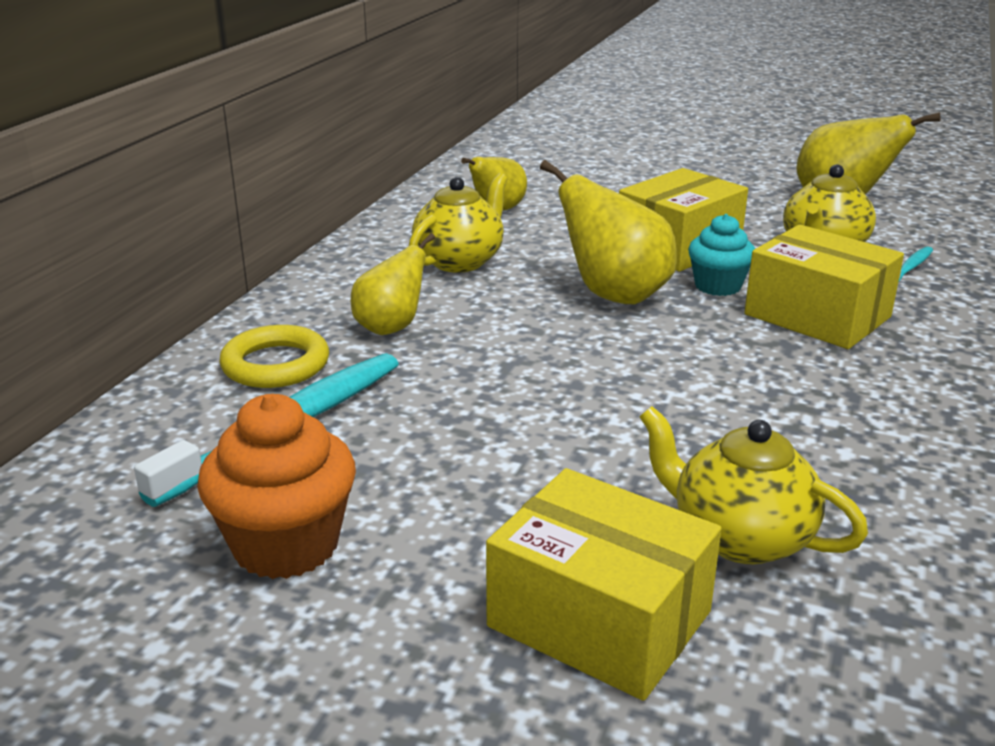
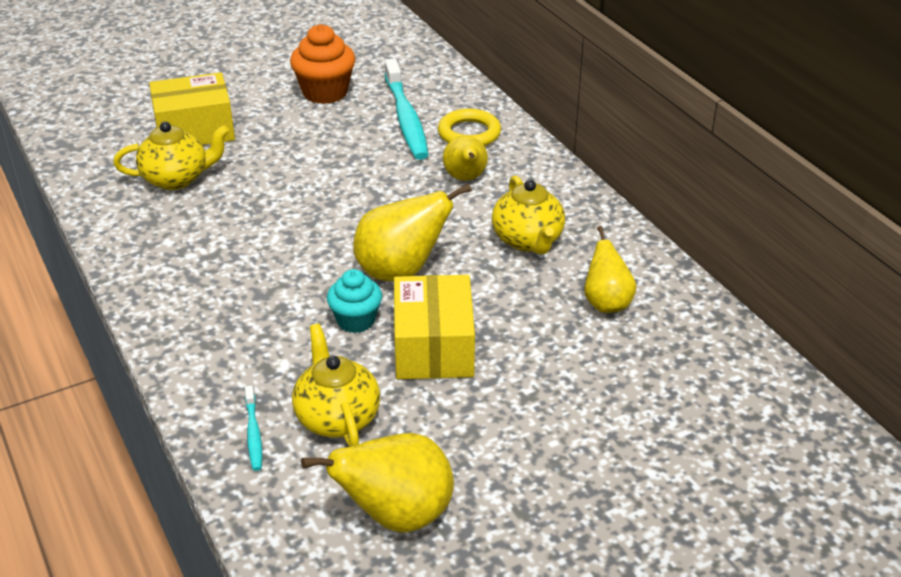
camera: 130 degrees right, 10 degrees up
yellow box [744,224,904,349] -> none

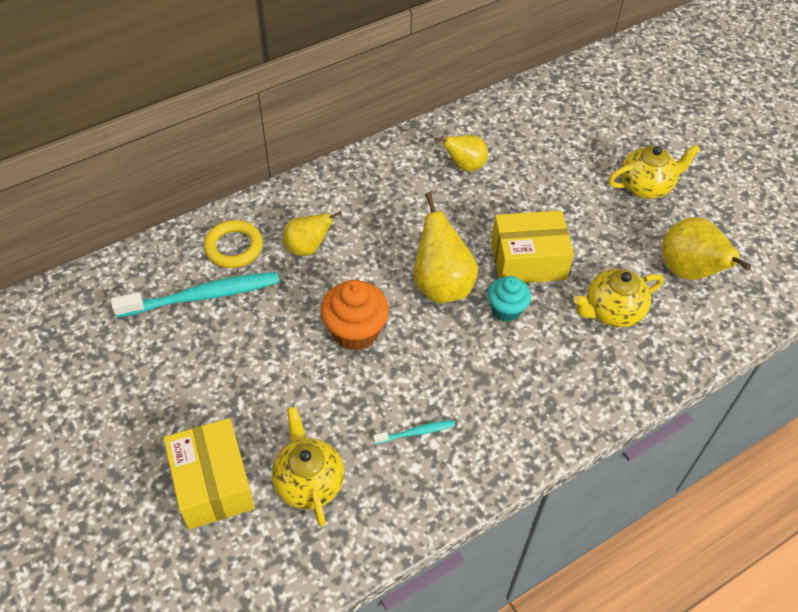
camera: 95 degrees left, 15 degrees up
turquoise toothbrush [245,386,262,471] -> turquoise toothbrush moved to [373,420,455,444]
orange cupcake [290,24,355,104] -> orange cupcake moved to [320,280,389,351]
yellow teapot [492,175,565,255] -> yellow teapot moved to [608,144,701,199]

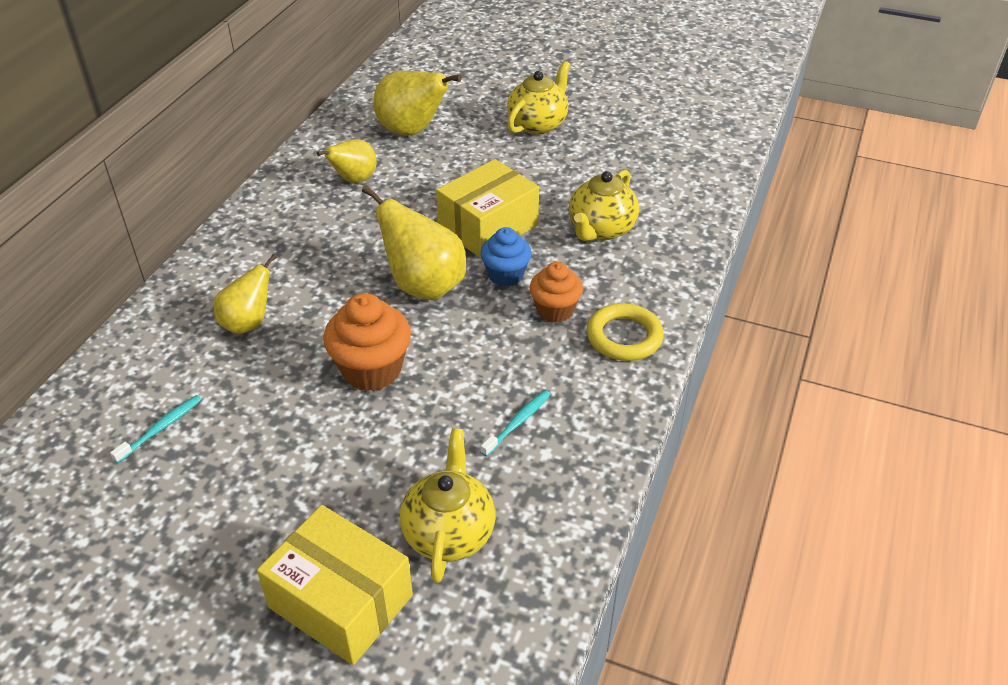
camera: 35 degrees left, 10 degrees down
turquoise toothbrush [111,272,280,317] -> turquoise toothbrush [110,395,202,463], size x0.46
yellow ring [204,220,263,268] -> yellow ring moved to [587,303,664,361]
yellow teapot [272,406,344,527] -> yellow teapot turned 60 degrees clockwise [400,428,495,583]
turquoise cupcake [487,276,531,322] -> blue cupcake [480,227,532,287]
yellow pear [662,217,751,280] -> yellow pear moved to [373,71,462,135]
none -> orange cupcake [530,262,583,323]

